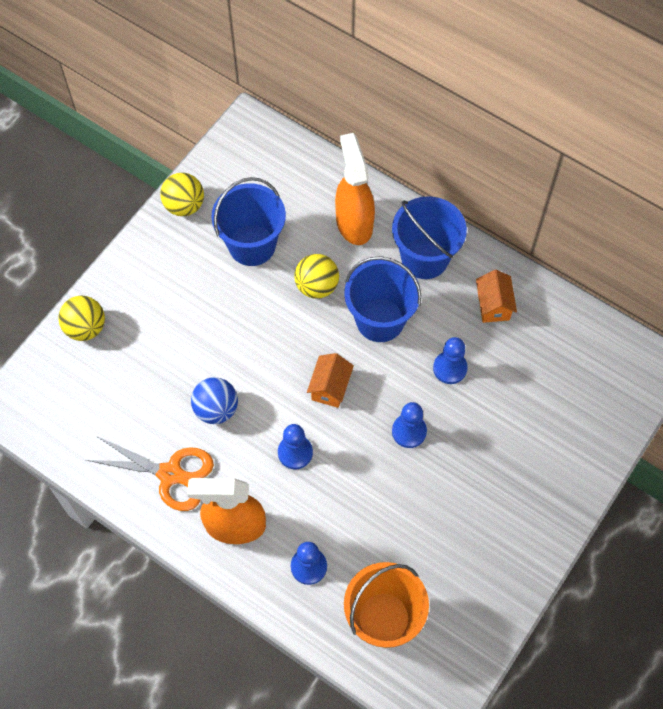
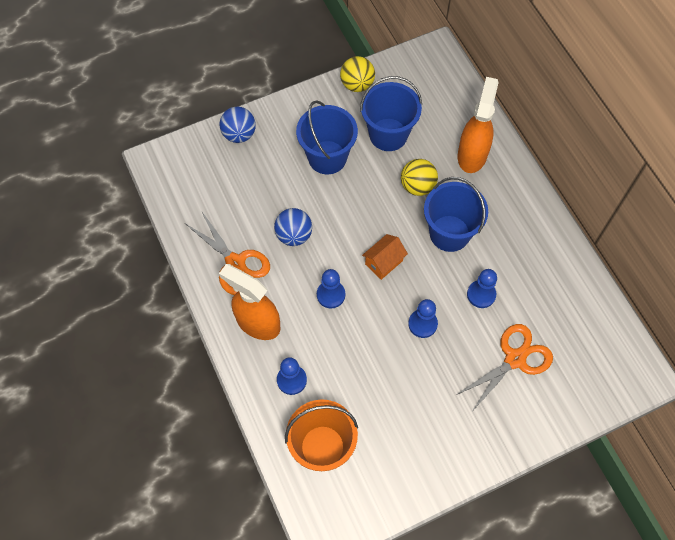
camera: 30 degrees right, 0 degrees up
yellow ball [58,295,105,341] -> blue ball [220,107,256,143]
blue bucket [392,196,467,279] -> blue bucket moved to [296,100,358,174]
orange house [476,270,517,323] -> none
none -> orange scissors [456,324,553,410]

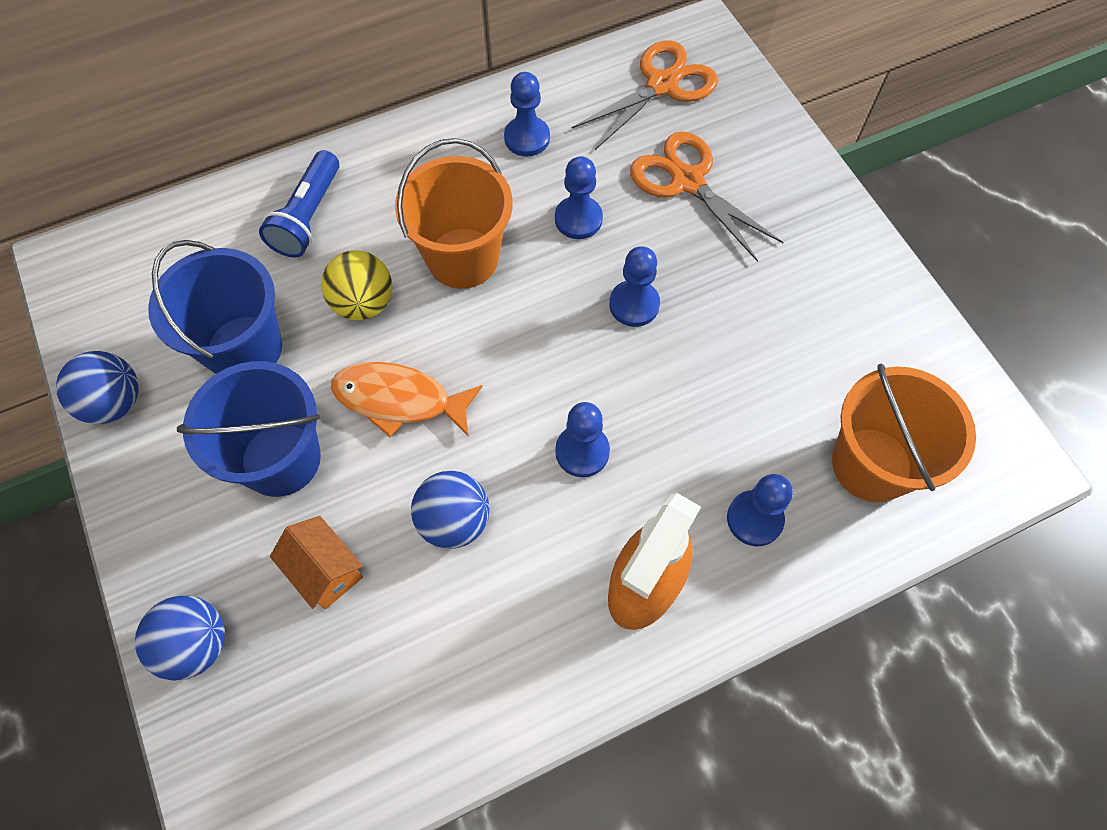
camera: 90 degrees left, 0 degrees up
orange scissors [186,212,270,295] -> orange scissors moved to [571,40,718,150]
yellow ball [340,56,375,92] -> blue ball [56,351,139,424]
orange house [362,234,408,280] -> orange house moved to [270,516,363,609]
blue bucket [424,177,488,252] -> orange bucket [395,138,513,289]
orange spray bottle [458,77,499,173] -> blue flashlight [259,150,339,257]
none -> orange fish [331,362,483,437]
none -> blue pawn [504,72,550,156]

